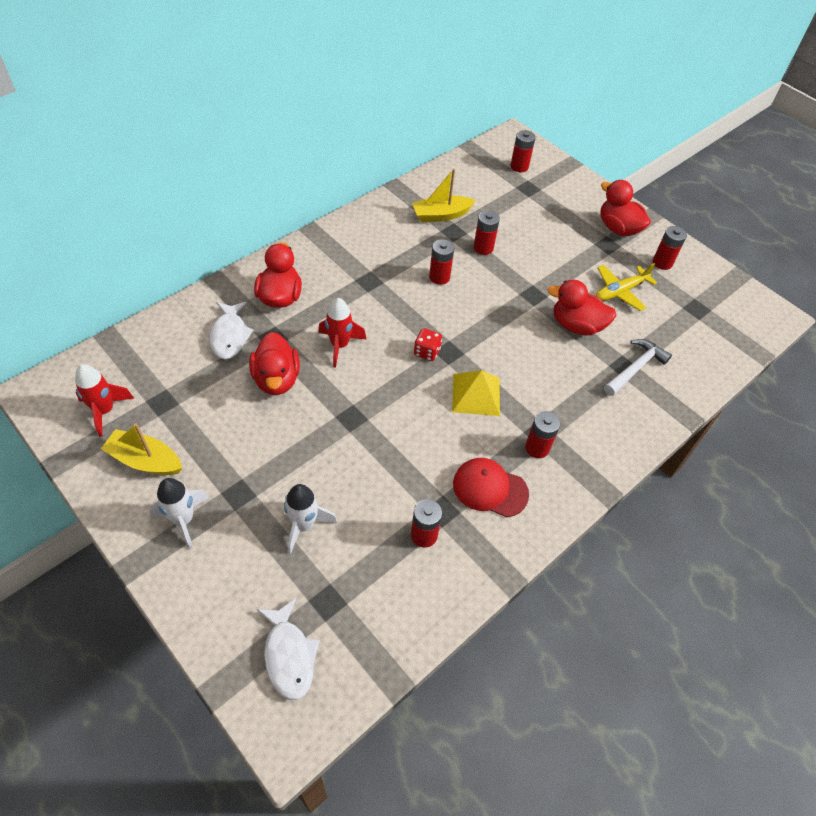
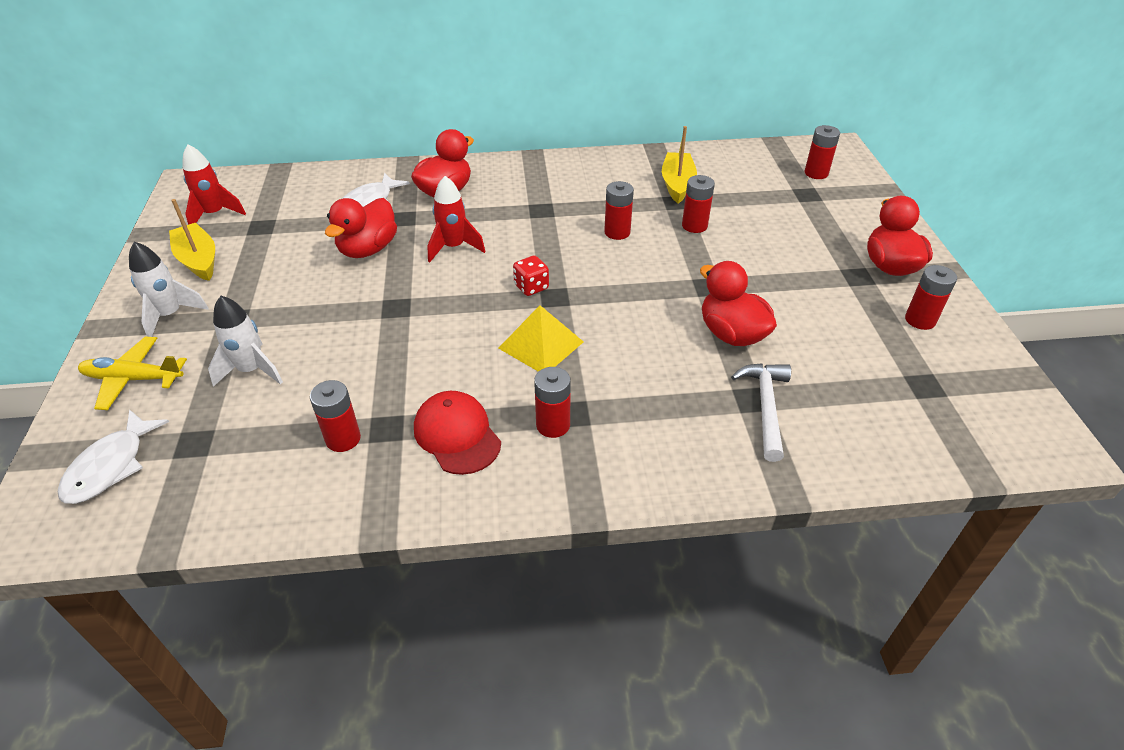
camera: 40 degrees right, 10 degrees down
yellow boat [412,168,476,222] -> yellow boat turned 75 degrees clockwise [662,126,697,203]
yellow plane [596,263,657,311] -> yellow plane moved to [78,337,187,410]
white hammer [604,339,672,396] -> white hammer turned 75 degrees counterclockwise [731,363,791,462]

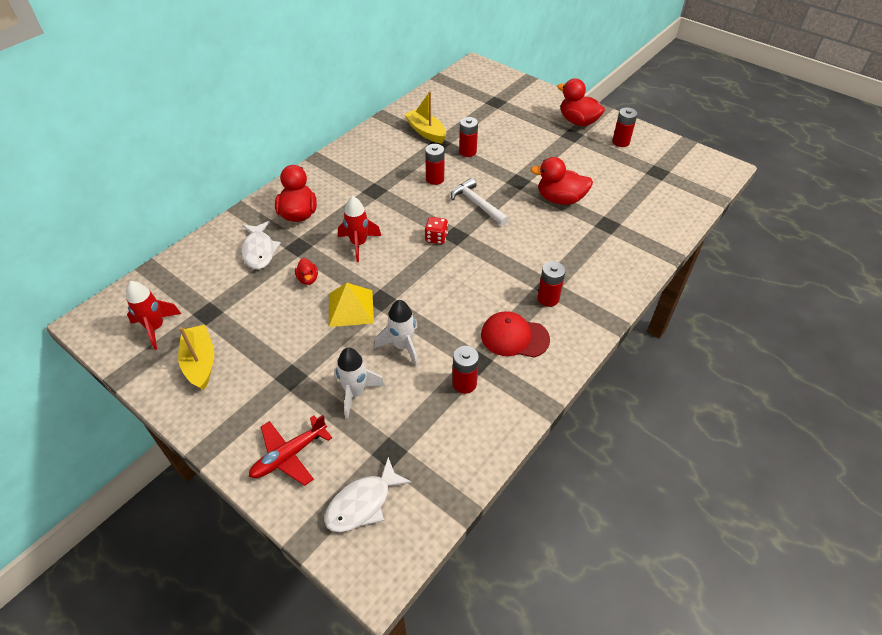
camera: 45 degrees left, 5 degrees up
white fish [58,409,169,504] -> white fish turned 75 degrees clockwise [324,457,412,532]
yellow plane [78,337,187,410] -> red plane [249,415,332,486]
white rocket [129,242,208,337] -> white rocket moved to [374,300,418,367]
yellow boat [169,199,215,281] -> yellow boat turned 60 degrees clockwise [178,325,214,390]
red duck [325,198,397,258] -> red duck [295,258,318,285], size x0.51
yellow pyramid [498,305,584,372] -> yellow pyramid moved to [329,283,374,327]
white hammer [731,363,791,462] -> white hammer moved to [451,178,509,226]
red battery [805,125,840,179] -> none

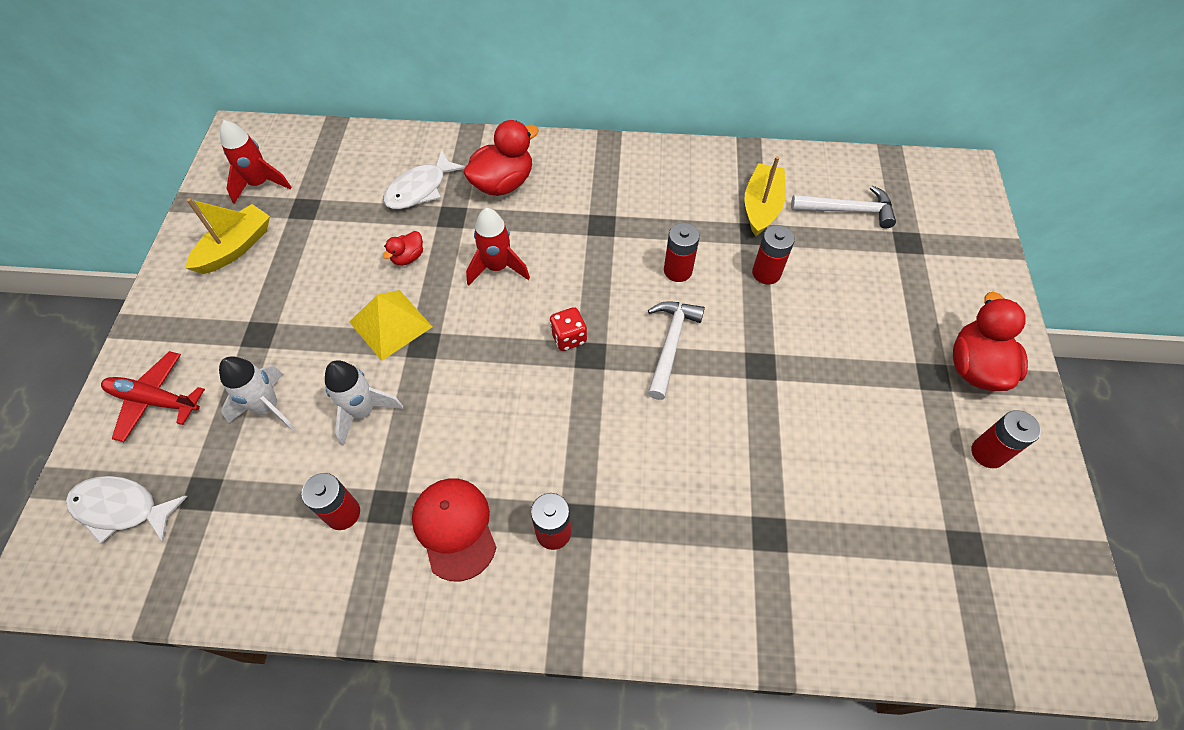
camera: 55 degrees right, 10 degrees up
red duck [530,157,593,205] -> none
none -> white hammer [791,185,896,228]

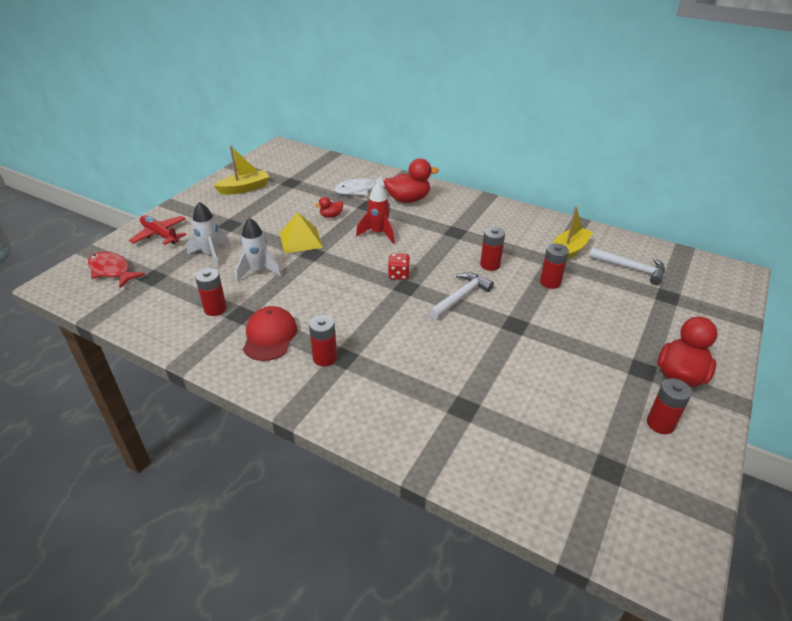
camera: 25 degrees right, 20 degrees down
white fish [66,476,188,544] -> red fish [88,251,145,288]
red rocket [220,120,292,204] -> none

